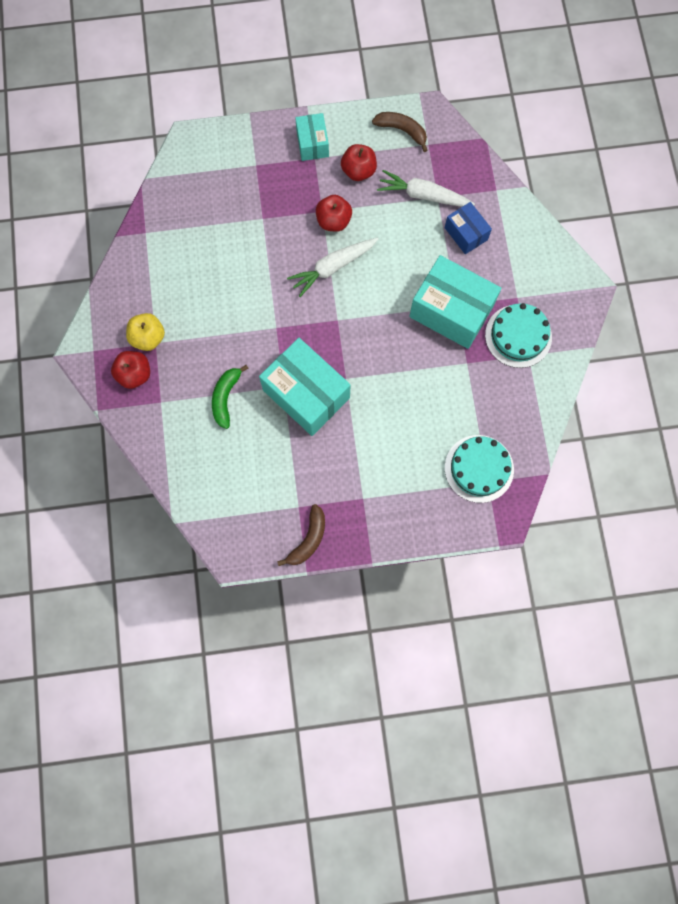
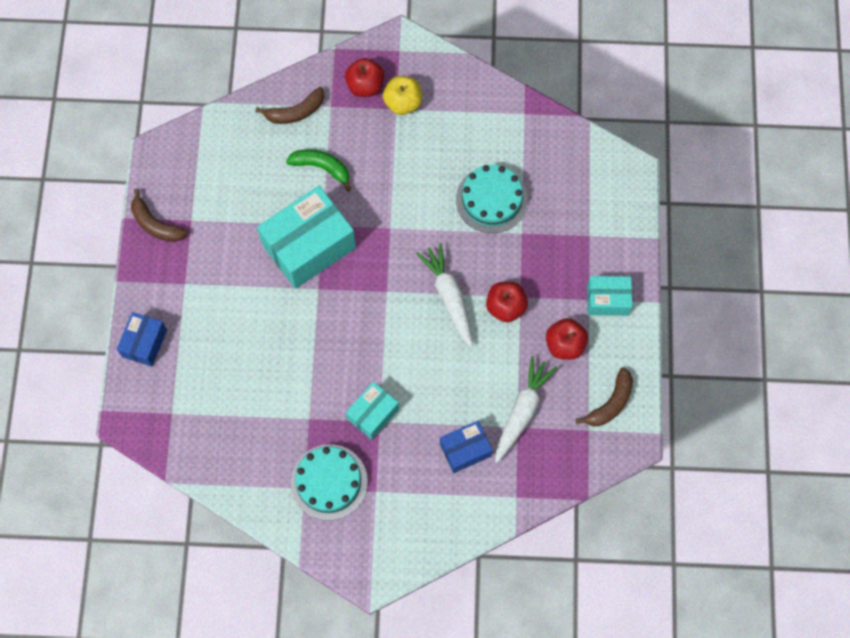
camera: 100 degrees right, 5 degrees down
turquoise box [409,255,501,349] -> turquoise box [346,382,399,440], size x0.54
turquoise cake [445,435,514,503] -> turquoise cake moved to [456,165,528,233]
none -> blue box [117,312,167,367]
none -> brown banana [255,87,325,124]

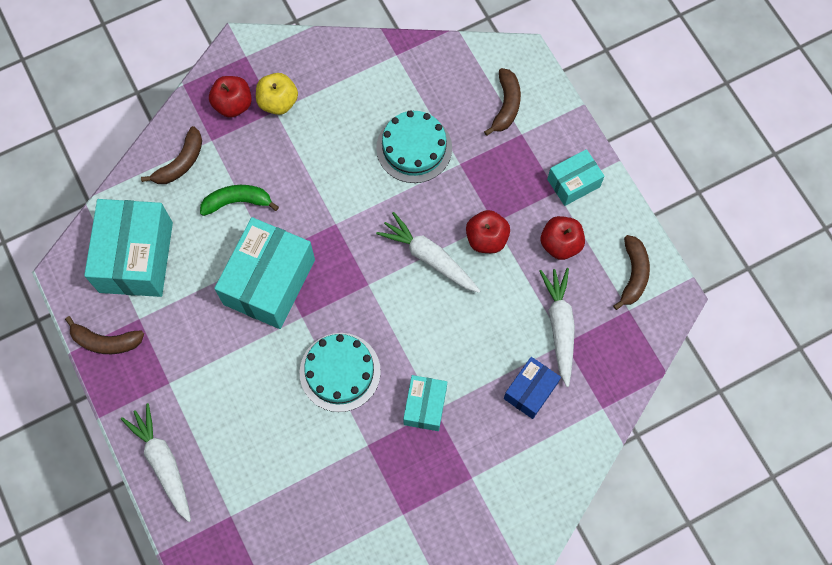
camera: 30 degrees left, 0 degrees up
blue box [117,312,167,367] -> white carrot [121,403,191,522]
turquoise cake [291,444,368,521] -> turquoise cake moved to [300,333,381,412]
none -> turquoise box [84,199,173,297]
none -> brown banana [484,68,521,136]

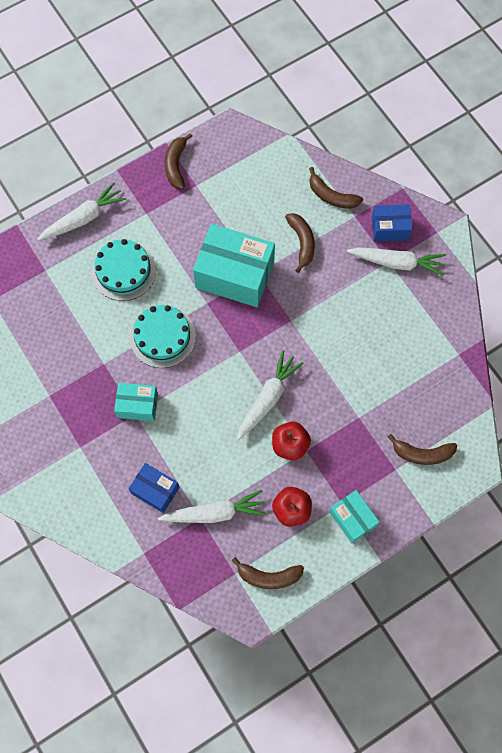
camera: 85 degrees right, 0 degrees up
turquoise box [84,199,173,297] -> none
green banana [200,185,279,216] -> brown banana [285,213,315,273]
red apple [209,76,252,118] -> blue box [372,205,412,241]
yellow apple [256,73,298,115] -> white carrot [347,247,446,276]
turquoise cake [376,110,452,183] -> turquoise cake moved to [92,239,156,301]

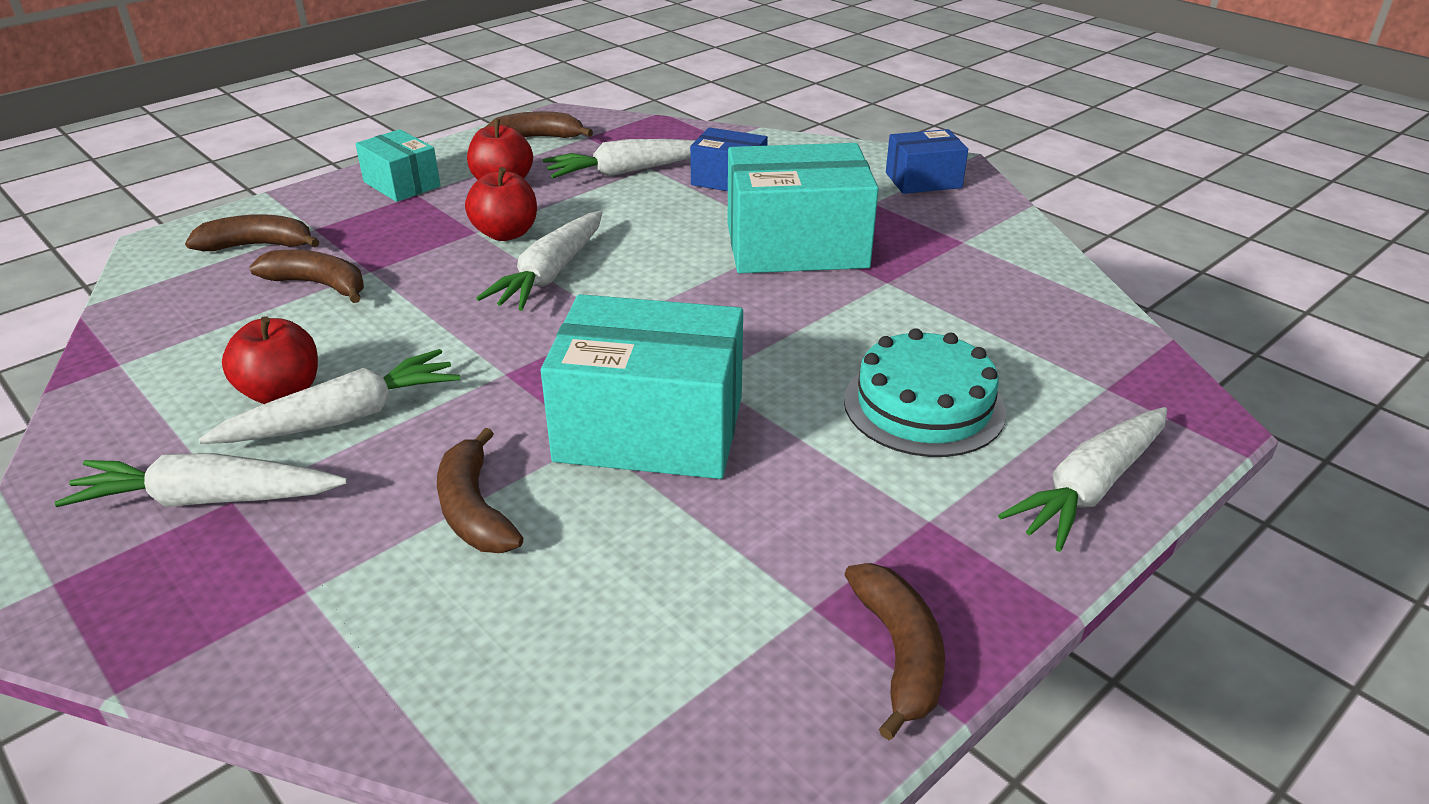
camera: 170 degrees right, 35 degrees down
turquoise box [114,383,158,421] -> turquoise box [727,143,879,274], size x1.85
turquoise cake [130,305,196,368] -> none
brown banana [309,167,363,208] -> brown banana moved to [249,250,364,303]
blue box [372,205,412,241] -> blue box moved to [886,129,968,194]
none -> white carrot [199,349,460,444]
none -> red apple [222,316,318,404]

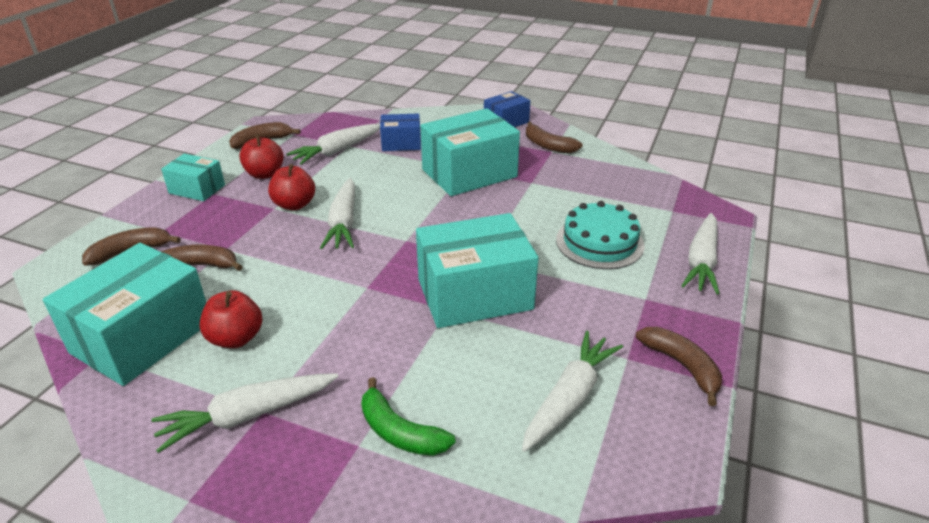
camera: 25 degrees left, 0 degrees up
white carrot [199,349,460,444] -> white carrot moved to [522,331,623,452]
brown banana [437,428,524,553] -> brown banana moved to [526,122,583,153]
none -> turquoise box [43,243,206,386]
none -> green banana [361,377,456,456]

